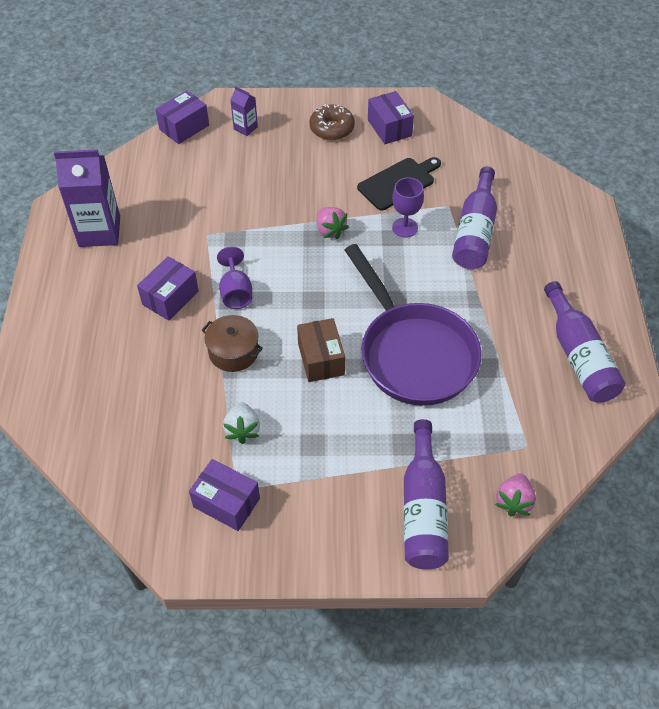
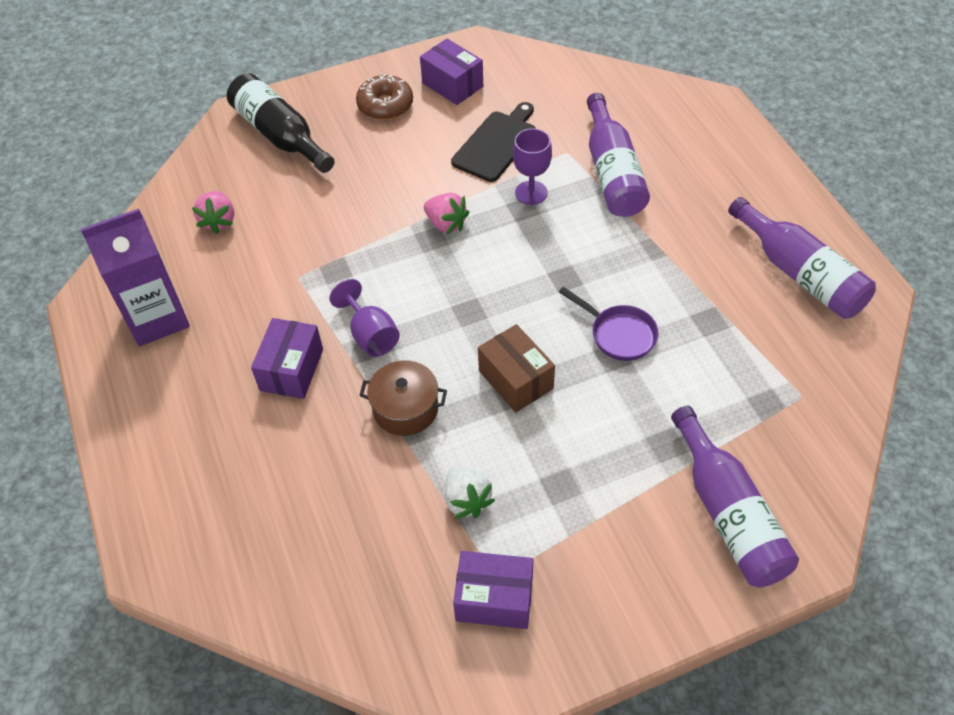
camera: 20 degrees left, 0 degrees up
purple box [155,90,209,144] -> none
purple carton [230,86,258,136] -> black bottle [227,73,335,173]
purple pan [345,244,482,406] -> purple pan [559,287,658,361], size x0.44
pink strawberry [495,473,536,517] -> pink strawberry moved to [192,191,234,234]

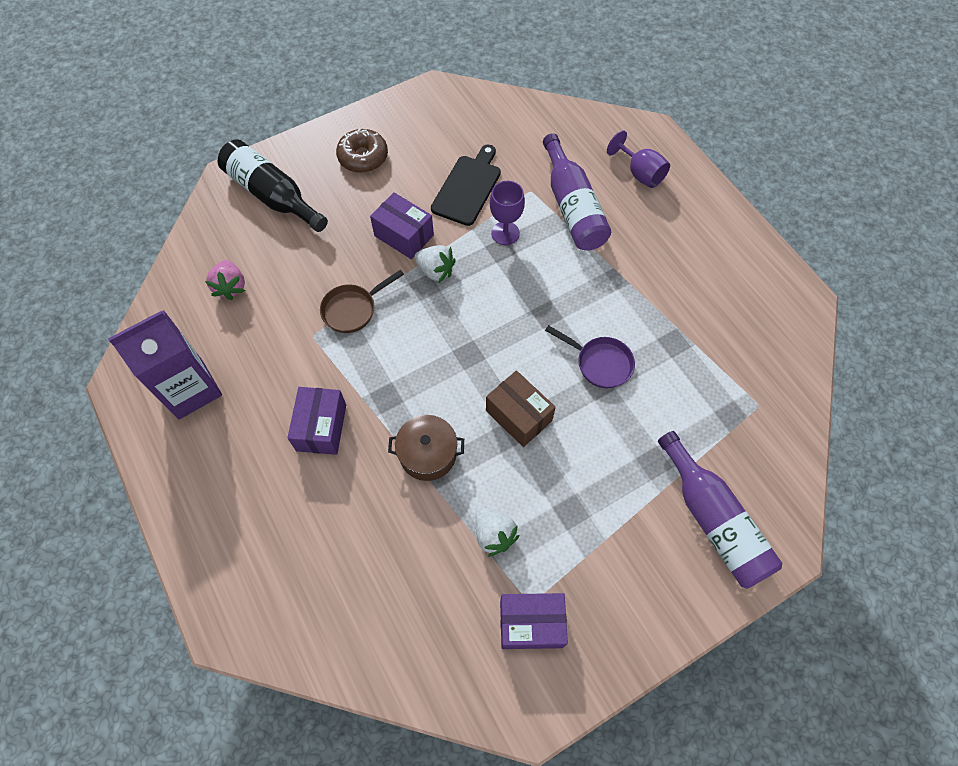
camera: 10 degrees left, 10 degrees up
purple goblet [330,279,400,357] -> purple goblet moved to [607,130,670,188]
purple box [420,39,483,105] -> purple box moved to [370,192,434,259]
pink strawberry [424,193,469,235] -> white strawberry [414,245,456,283]
purple bottle [728,197,876,319] -> none
none -> brown pan [320,270,404,333]

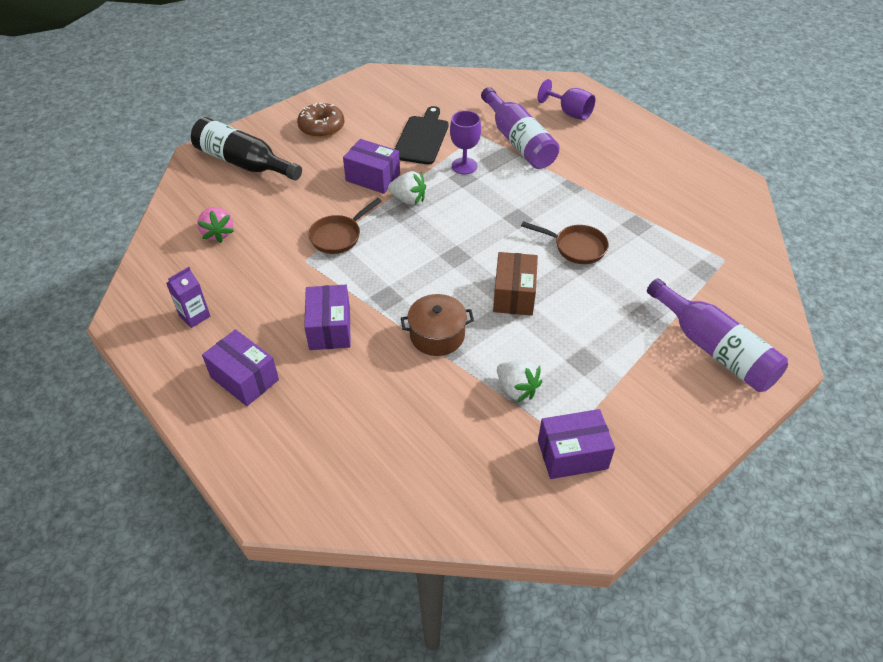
camera: 10 degrees left, 15 degrees down
purple carton [108,310,222,419] -> purple carton [166,267,210,328], size x0.49
brown box [486,370,556,447] -> brown box turned 60 degrees clockwise [493,252,538,316]
purple pan [545,325,635,388] -> brown pan [521,221,609,264]
none -> purple box [202,329,279,406]

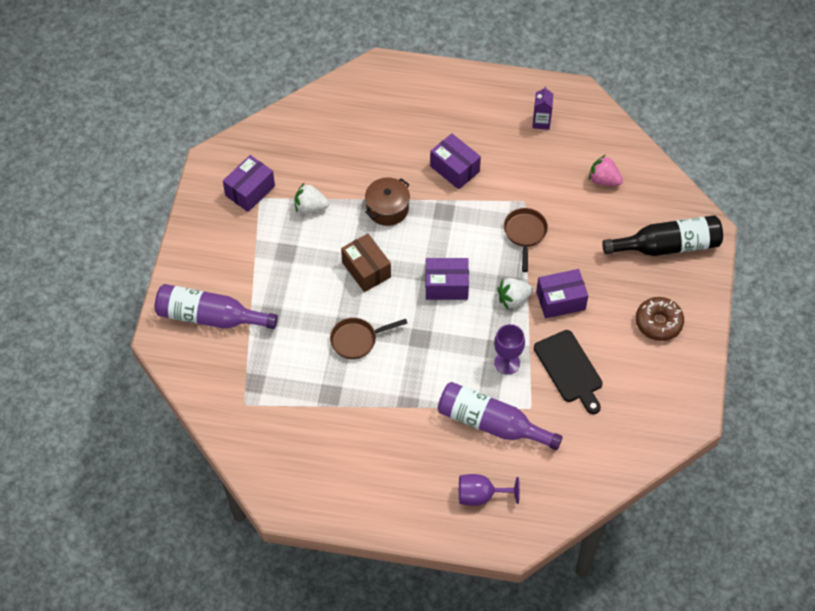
camera: 140 degrees right, 10 degrees up
purple box [202,329,279,406] -> purple box moved to [425,258,469,300]

